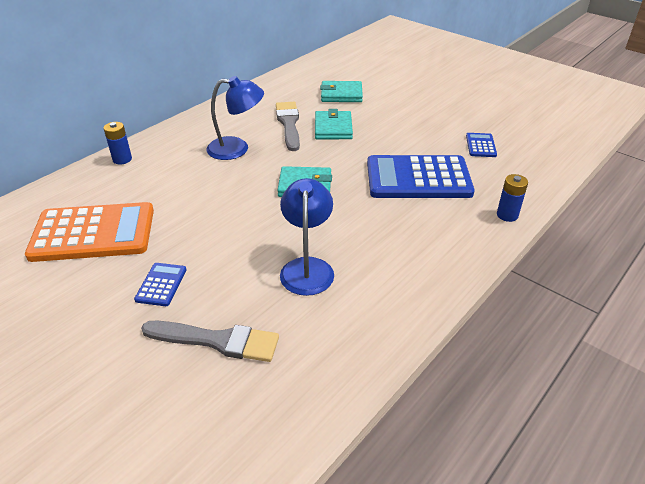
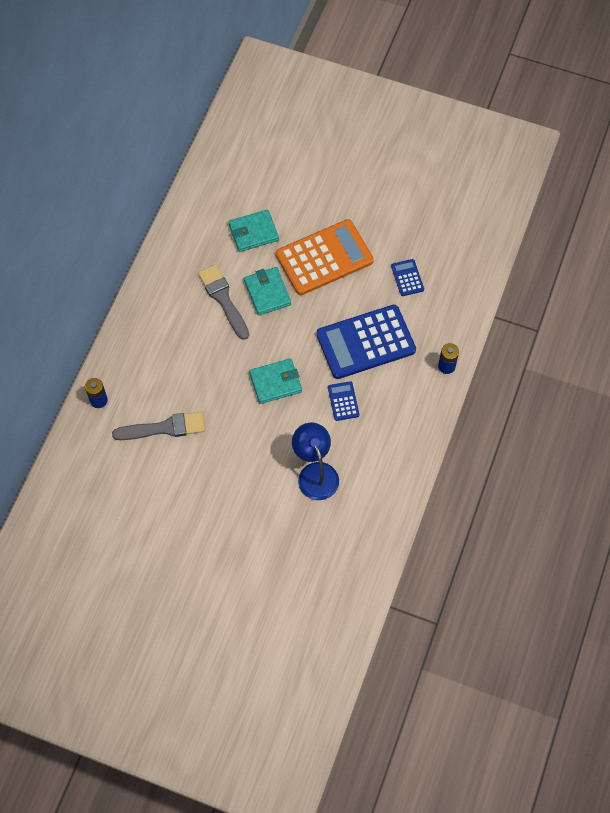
camera: 20 degrees left, 25 degrees up
orange calculator [25,202,154,262] -> orange calculator moved to [276,219,374,295]
blue calculator [134,263,186,306] -> blue calculator moved to [328,381,359,421]
grey brush [141,321,279,362] -> grey brush moved to [112,411,205,440]
blue lamp [206,76,264,160] -> none

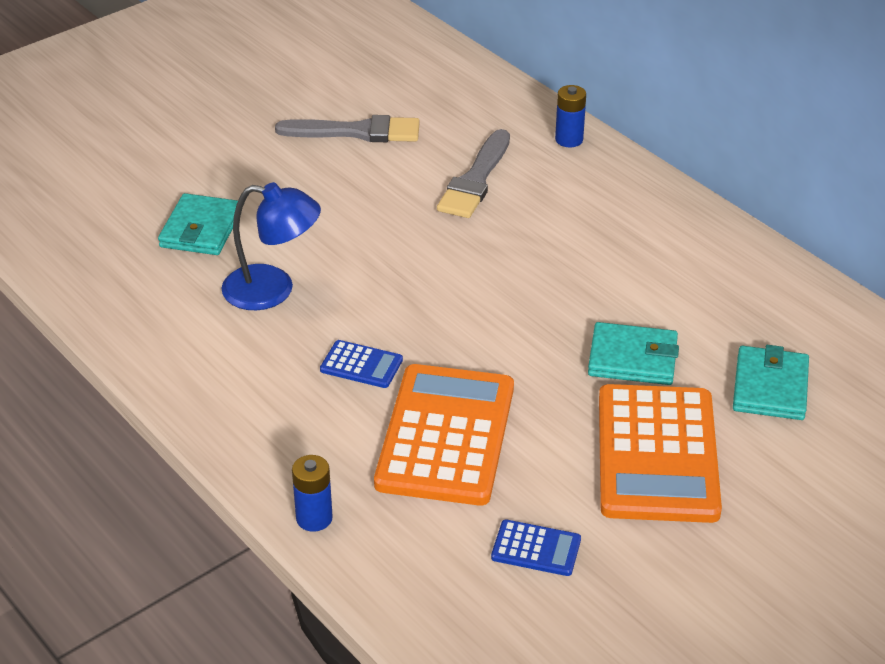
camera: 120 degrees right, 25 degrees down
grey brush [198,264,249,340] -> grey brush moved to [275,115,420,142]
turquoise wallet [249,358,302,404] -> turquoise wallet moved to [158,193,238,255]
blue calculator [316,305,416,379] -> orange calculator [374,364,514,506]

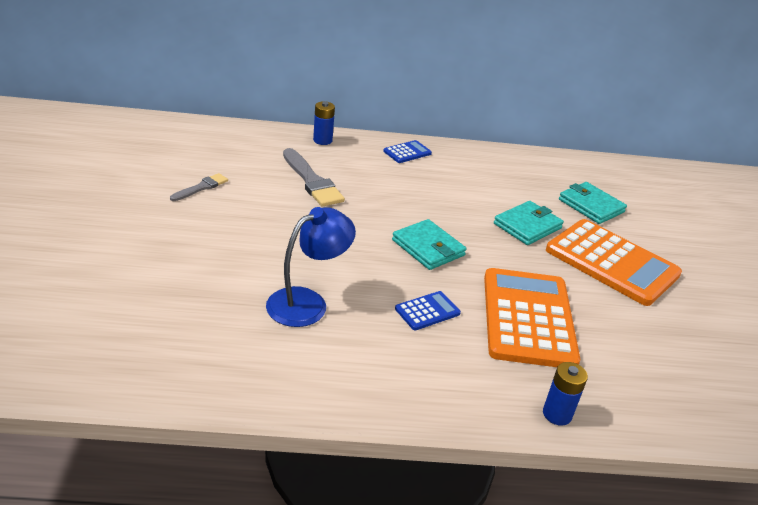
camera: 55 degrees left, 5 degrees down
turquoise wallet [158,193,238,255] -> turquoise wallet moved to [392,219,466,270]
grey brush [275,115,420,142] -> grey brush [170,173,228,201], size x0.57
orange calculator [374,364,514,506] -> orange calculator turned 45 degrees clockwise [484,268,580,367]
blue calculator [491,519,581,576] -> blue calculator moved to [383,140,432,163]

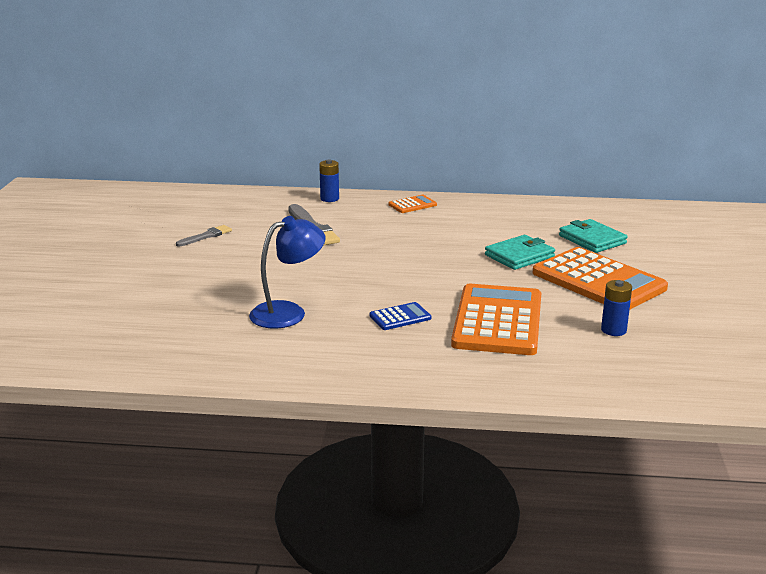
camera: 10 degrees right, 10 degrees down
blue calculator [383,140,432,163] -> orange calculator [388,195,437,213]
turquoise wallet [392,219,466,270] -> none
blue battery [543,362,588,426] -> blue battery moved to [601,280,632,336]

